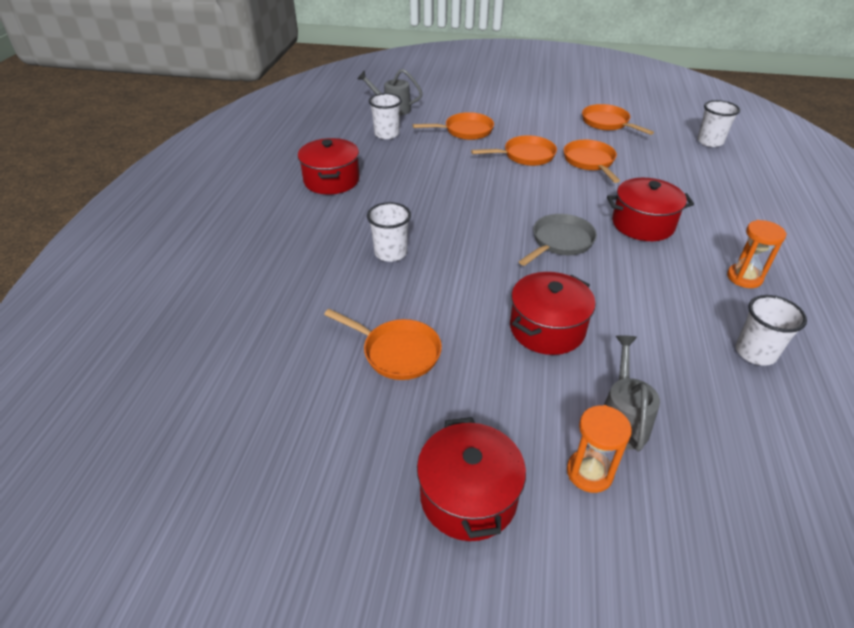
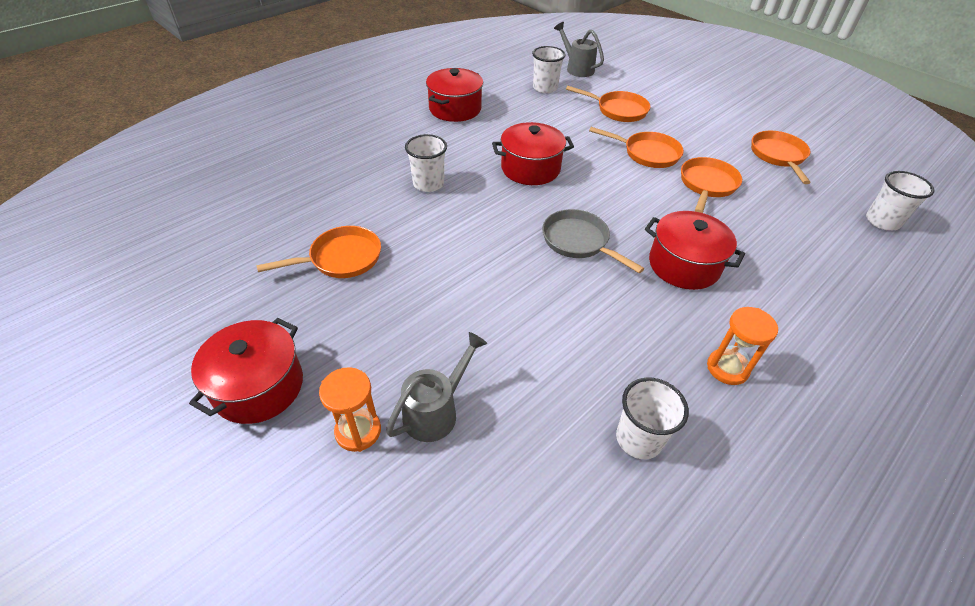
camera: 35 degrees right, 5 degrees up
orange pan [324,309,442,380] -> orange pan turned 90 degrees counterclockwise [256,226,381,278]
red pot [510,272,596,355] -> red pot moved to [492,122,574,185]
grey pan [519,214,597,266] -> grey pan turned 120 degrees counterclockwise [542,209,644,273]

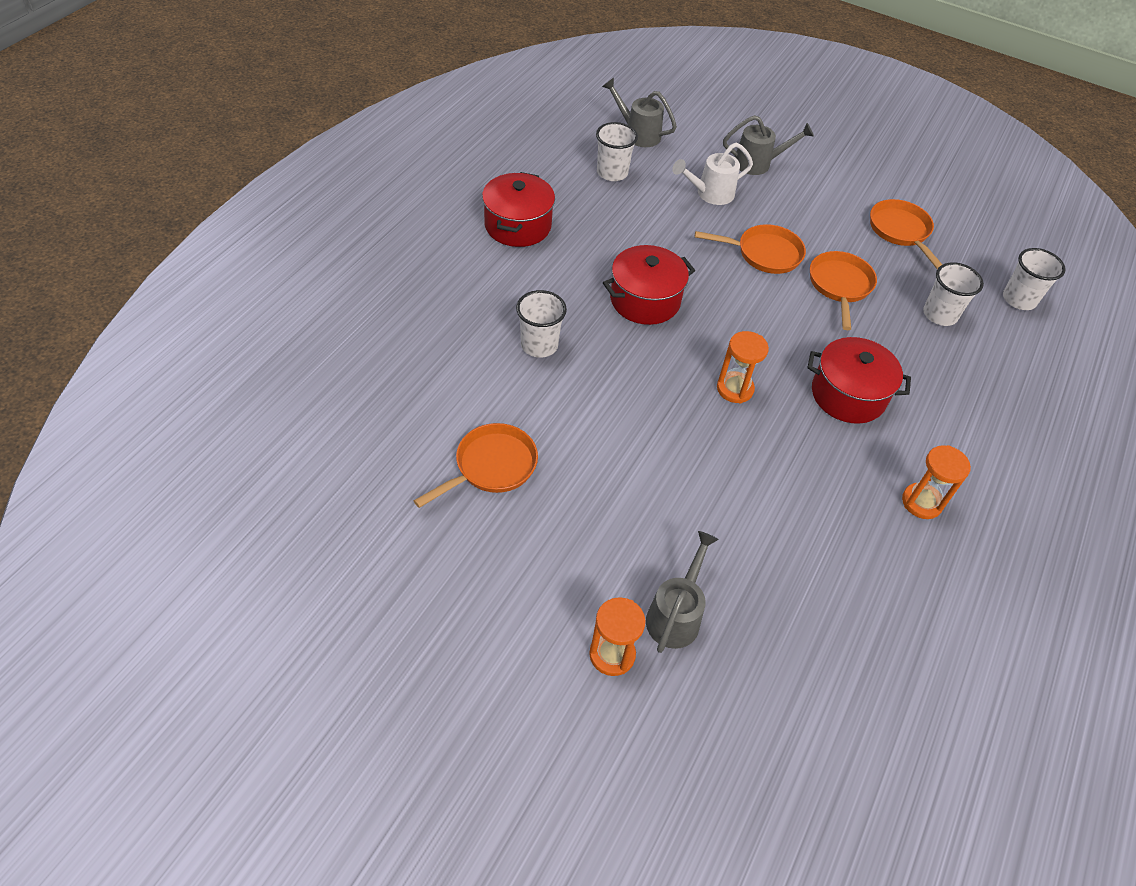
camera: 20 degrees left, 5 degrees up
red pot [189,318,303,424] -> none
grey pan [542,209,644,273] -> orange hourglass [717,331,769,403]
orange pan [566,86,650,122] -> white watering can [672,143,753,205]
white cup [616,377,689,459] -> white cup moved to [923,262,984,326]
none -> grey watering can [723,115,814,175]

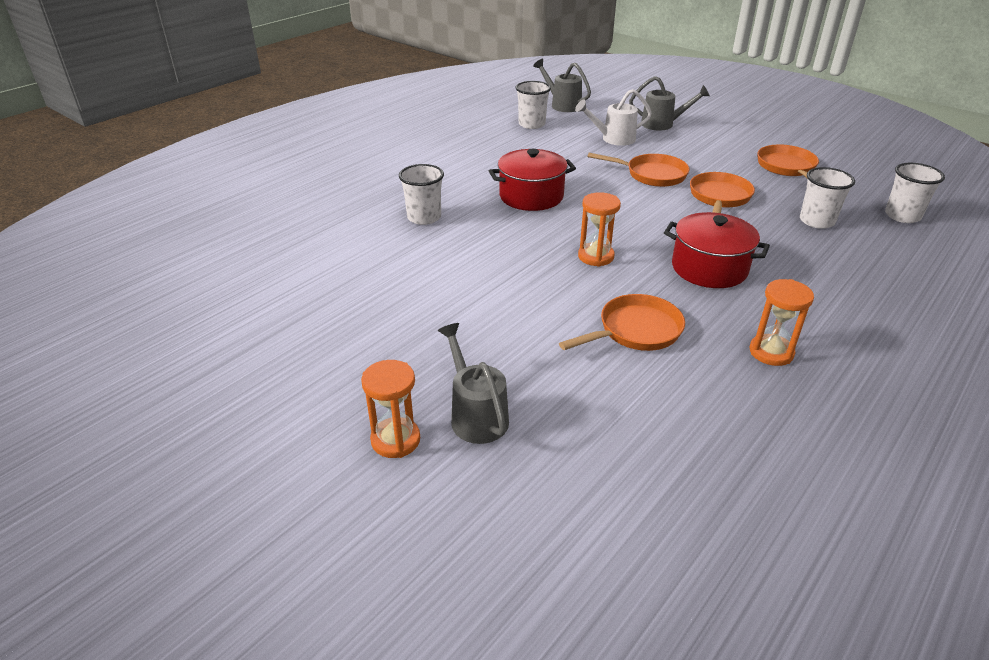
camera: 15 degrees right, 15 degrees down
orange pan [414,423,538,508] -> orange pan moved to [559,294,685,351]
red pot [482,172,555,247] -> none
grey watering can [646,531,719,653] -> grey watering can turned 60 degrees counterclockwise [438,323,509,444]

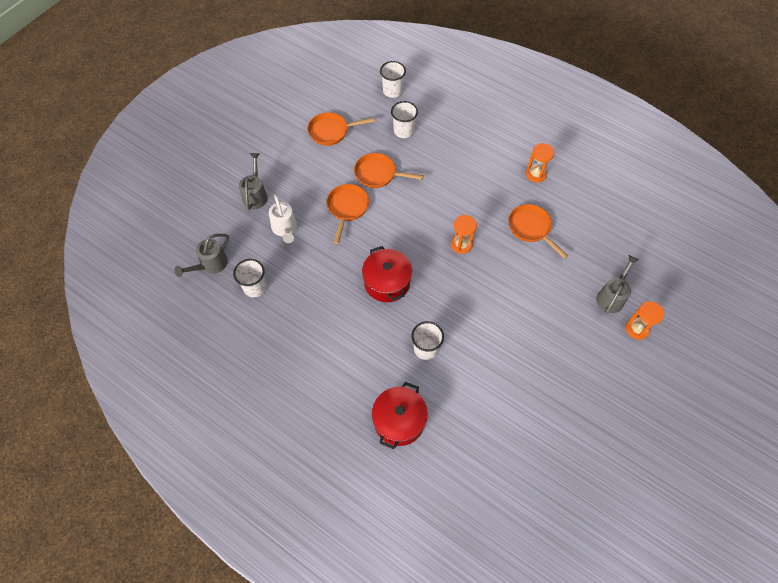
camera: 95 degrees left, 25 degrees up
grey watering can [438,323,509,444] -> grey watering can turned 150 degrees clockwise [596,255,639,314]
red pot [664,212,770,288] -> red pot moved to [372,382,428,449]

